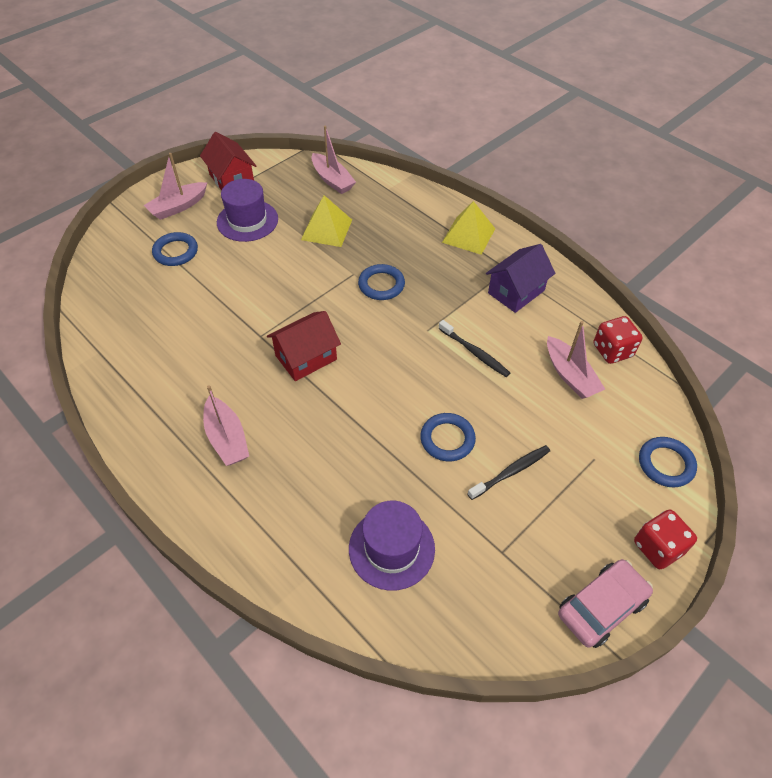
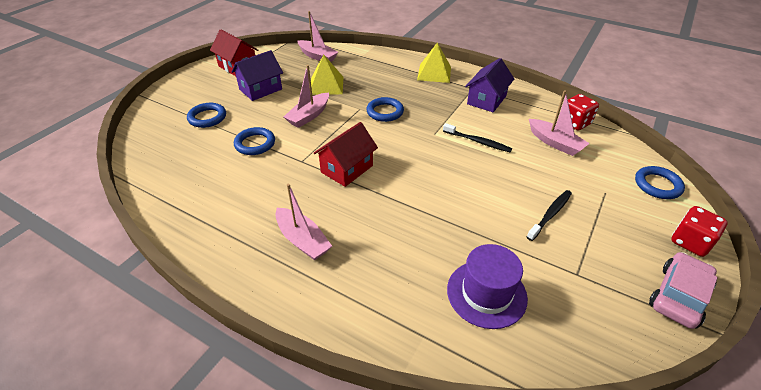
camera: 15 degrees left, 10 degrees down
pink boat [144,153,207,220] -> pink boat moved to [284,65,329,128]
purple hat [217,179,278,242] -> purple house [231,50,283,101]
blue ring [420,413,476,461] -> blue ring moved to [234,127,275,155]

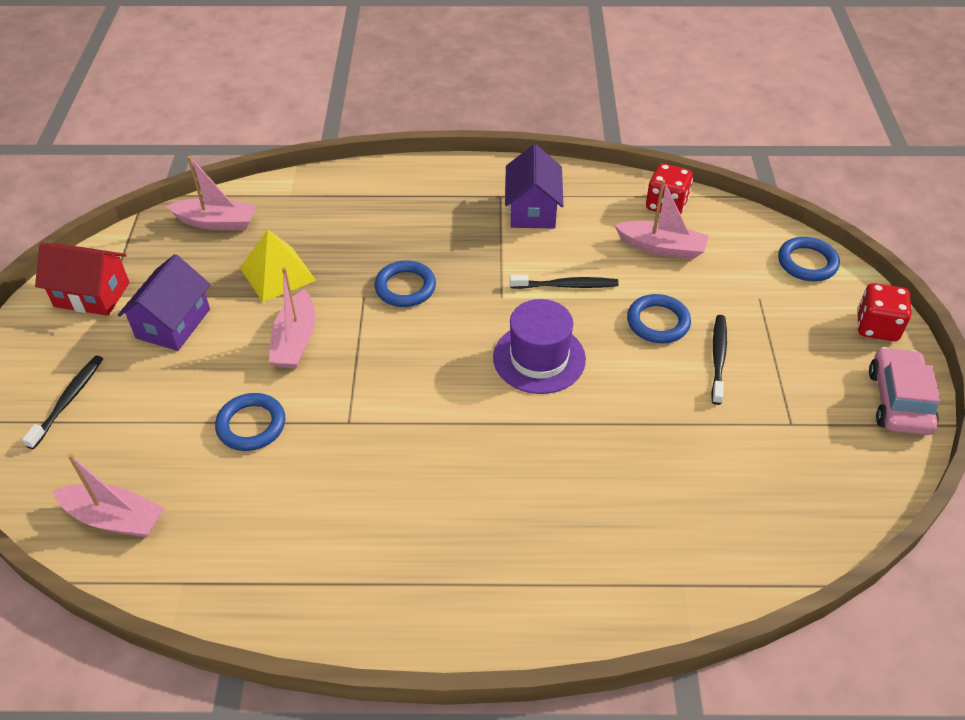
camera: 30 degrees left, 5 degrees up
blue ring [187,103,226,128] -> blue ring moved to [627,294,691,343]
pink boat [276,184,332,260] -> pink boat moved to [53,453,164,537]
red house [313,122,378,187] -> none
yellow pyramid [417,43,451,83] -> none
purple hat [447,244,528,329] -> purple hat moved to [493,299,586,394]
none -> black toothbrush [22,356,103,449]

